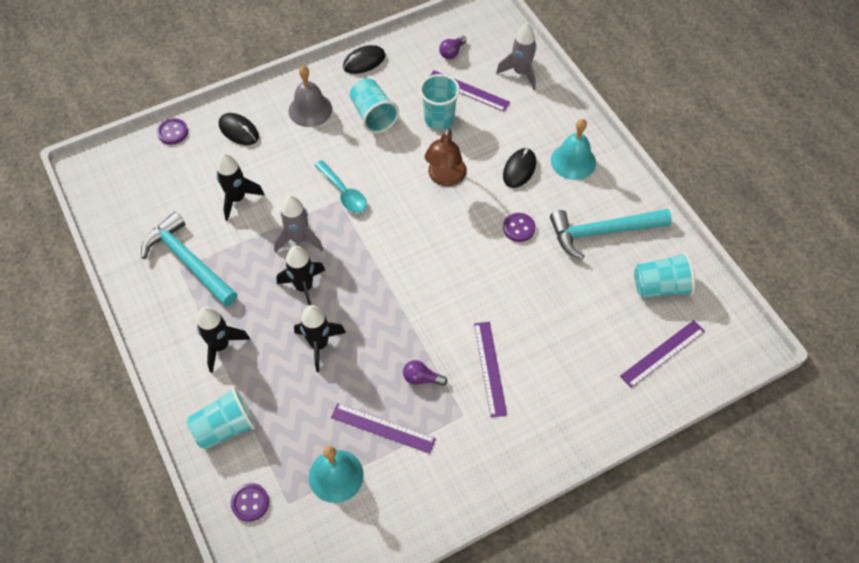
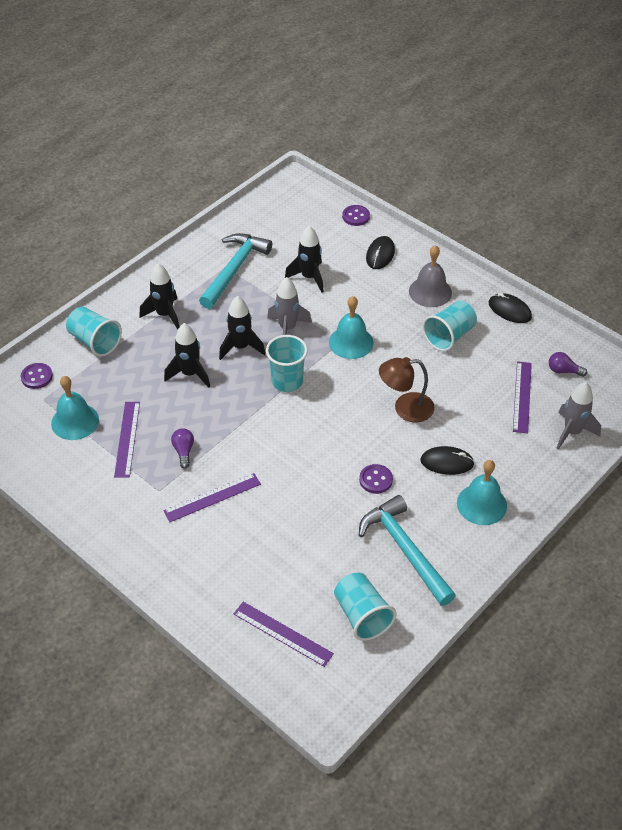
camera: 70 degrees right, 10 degrees down
turquoise spoon [314,160,367,213] -> turquoise bell [329,296,374,359]
turquoise cup [420,74,460,130] -> turquoise cup moved to [266,335,308,392]

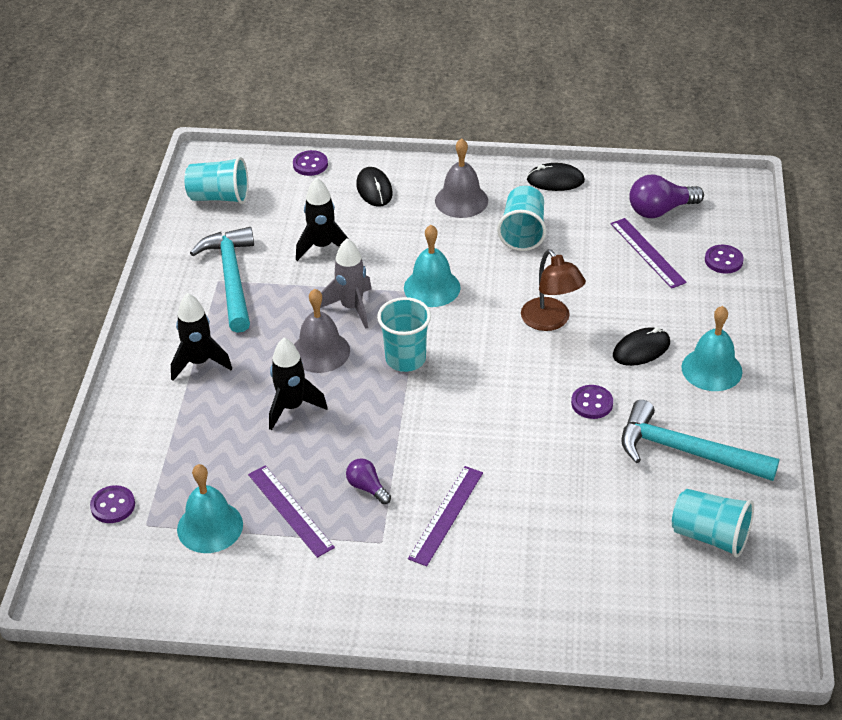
camera: 35 degrees left, 5 degrees down
turquoise cup [66,307,122,356] -> turquoise cup moved to [184,157,248,204]
black rocket [219,296,265,360] -> grey bell [294,289,350,373]
purple ruler [234,602,334,667] -> none
brown lamp [379,357,435,422] -> brown lamp turned 75 degrees counterclockwise [521,249,586,331]
purple light bulb [549,352,587,377] -> purple light bulb [629,174,704,218], size x1.71
grey rocket [556,382,601,450] -> purple button [705,245,744,274]

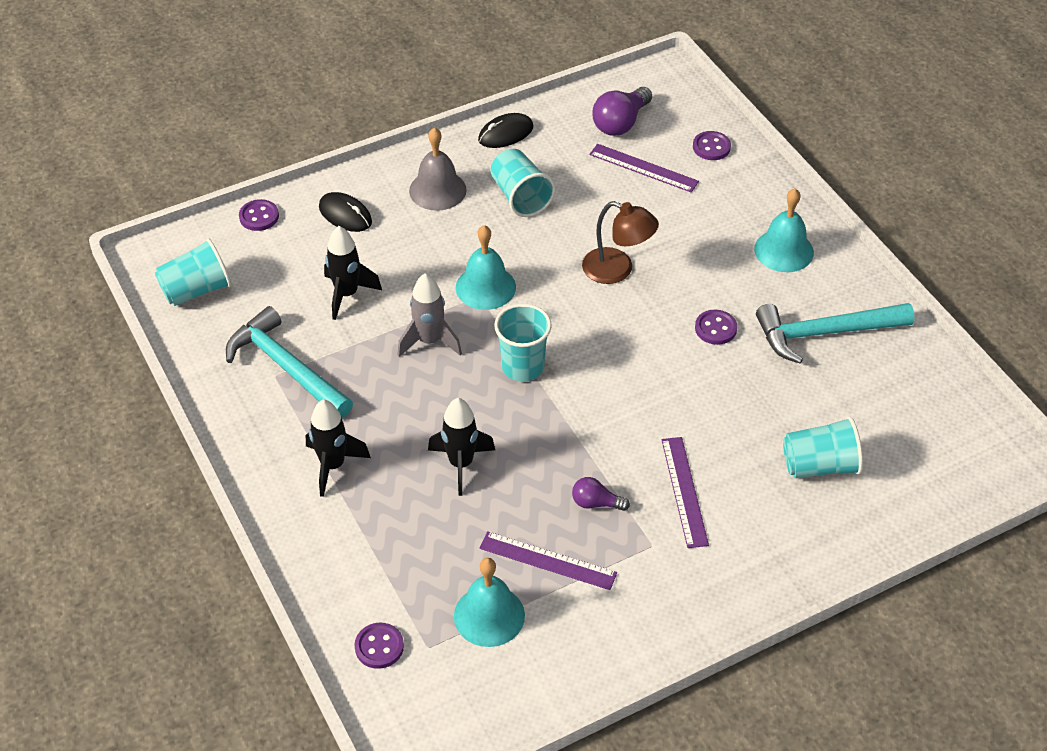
camera: 35 degrees left, 5 degrees up
grey bell [294,289,350,373] -> none
black mouse [613,327,670,366] -> none
turquoise cup [672,489,754,558] -> turquoise cup moved to [783,417,863,478]

